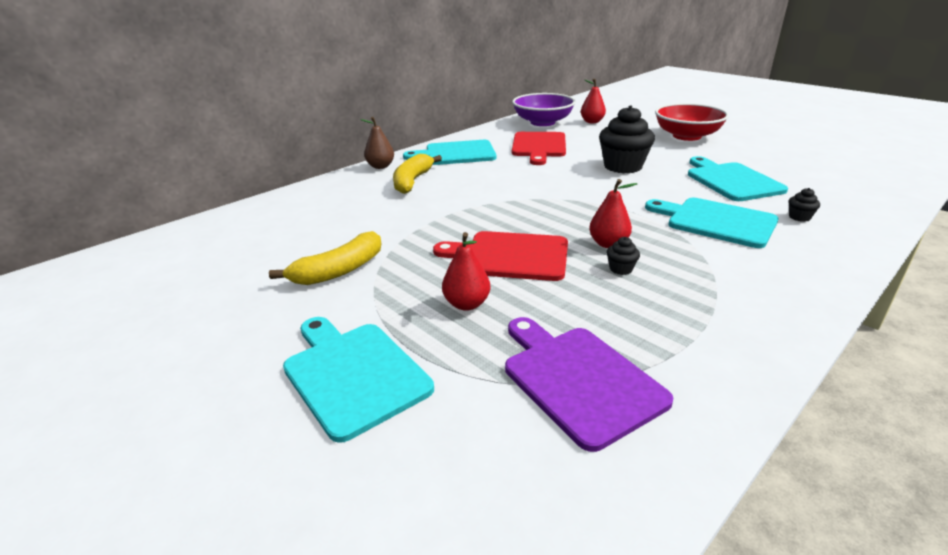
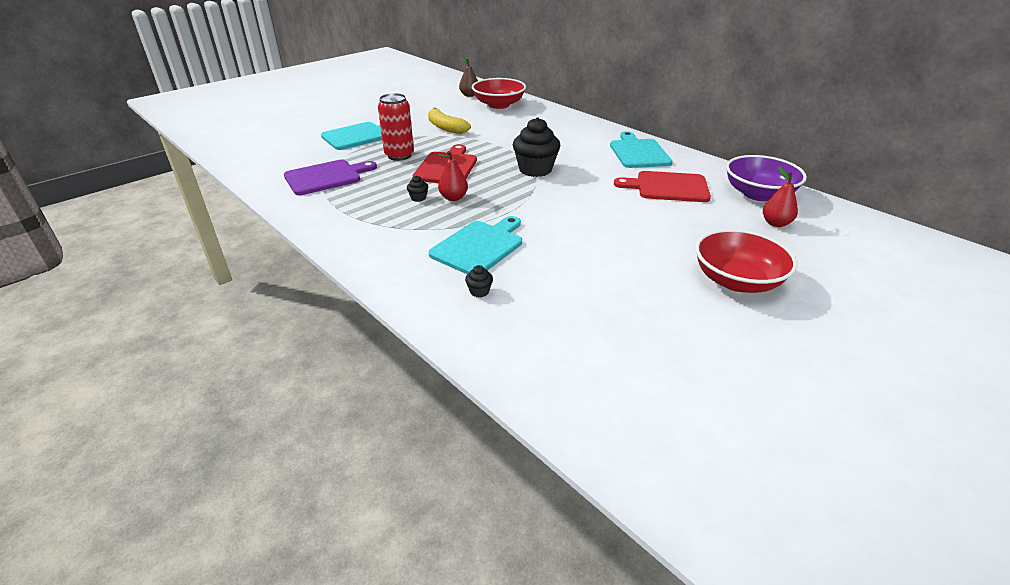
camera: 90 degrees right, 5 degrees up
brown pear [360,117,394,169] -> brown pear moved to [459,57,478,97]
yellow banana [393,154,442,194] -> none
red pear [442,232,490,311] -> red can [378,93,414,161]
black cupcake [599,105,655,173] -> black cupcake moved to [513,117,560,177]
turquoise cutting board [688,156,788,201] -> none
none -> red bowl [472,78,526,109]

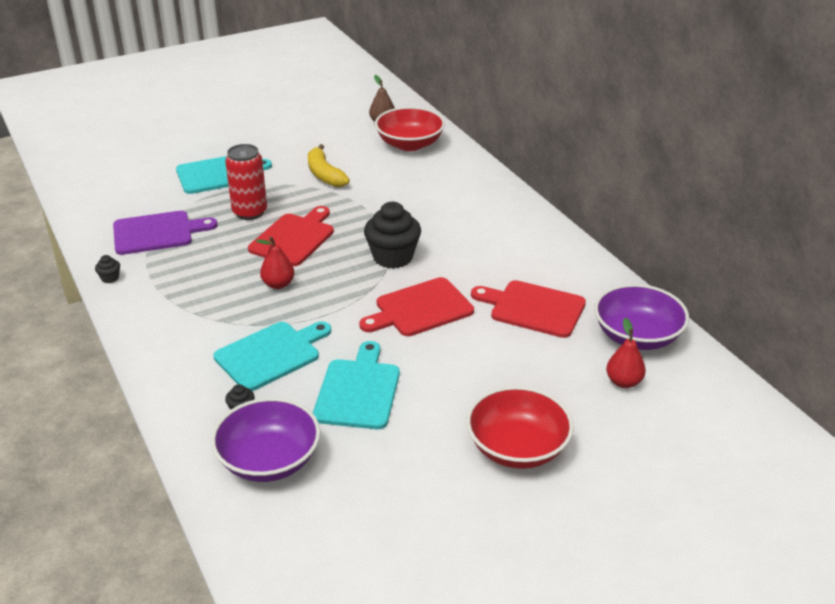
camera: 15 degrees right, 0 degrees up
black cupcake [407,176,428,202] -> black cupcake moved to [95,255,120,283]
turquoise cutting board [610,131,673,168] -> turquoise cutting board moved to [313,341,400,429]
none -> purple bowl [211,398,320,482]
none -> red cutting board [359,277,474,336]

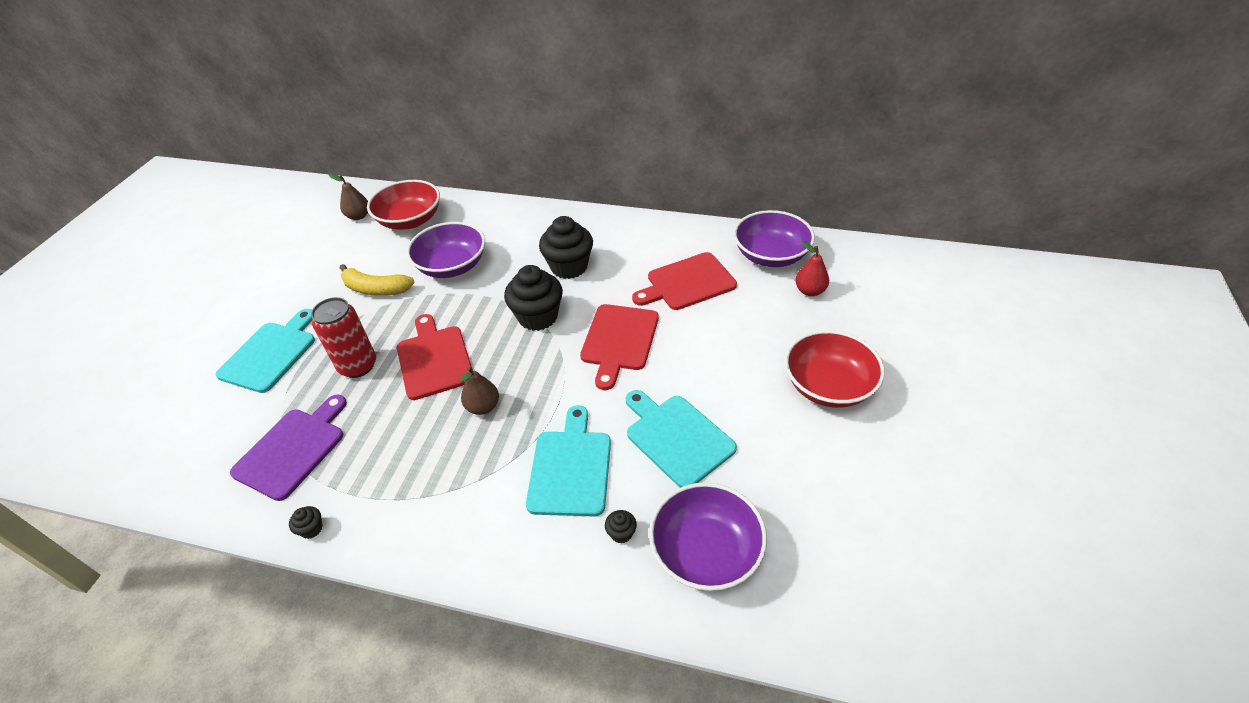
camera: 45 degrees left, 10 degrees up
red pear [256,236,294,289] -> brown pear [460,367,499,415]
none -> purple bowl [407,222,485,278]
none -> black cupcake [539,216,593,279]

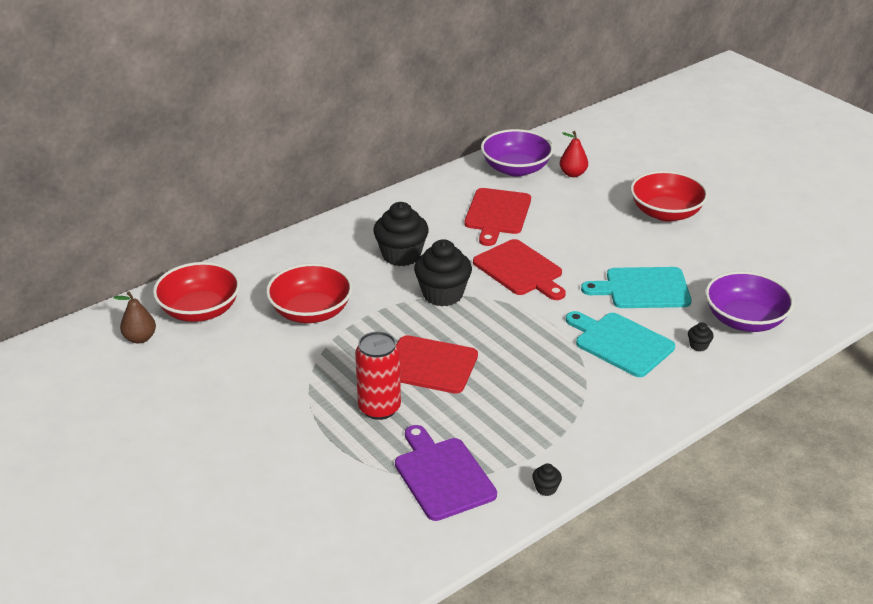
camera: 55 degrees left, 10 degrees down
turquoise cutting board [215,309,315,393] -> none
yellow banana [340,264,415,296] -> none
purple bowl [407,222,485,278] -> red bowl [266,263,353,323]
brown pear [460,367,499,415] -> none

